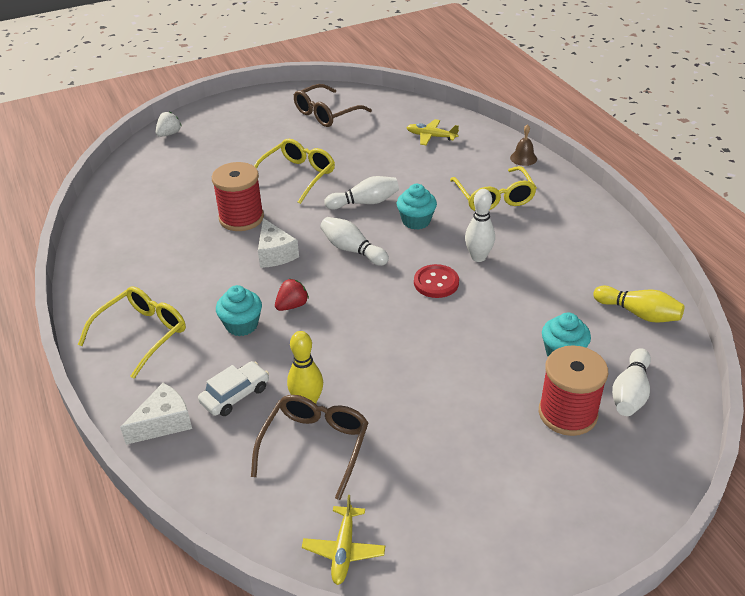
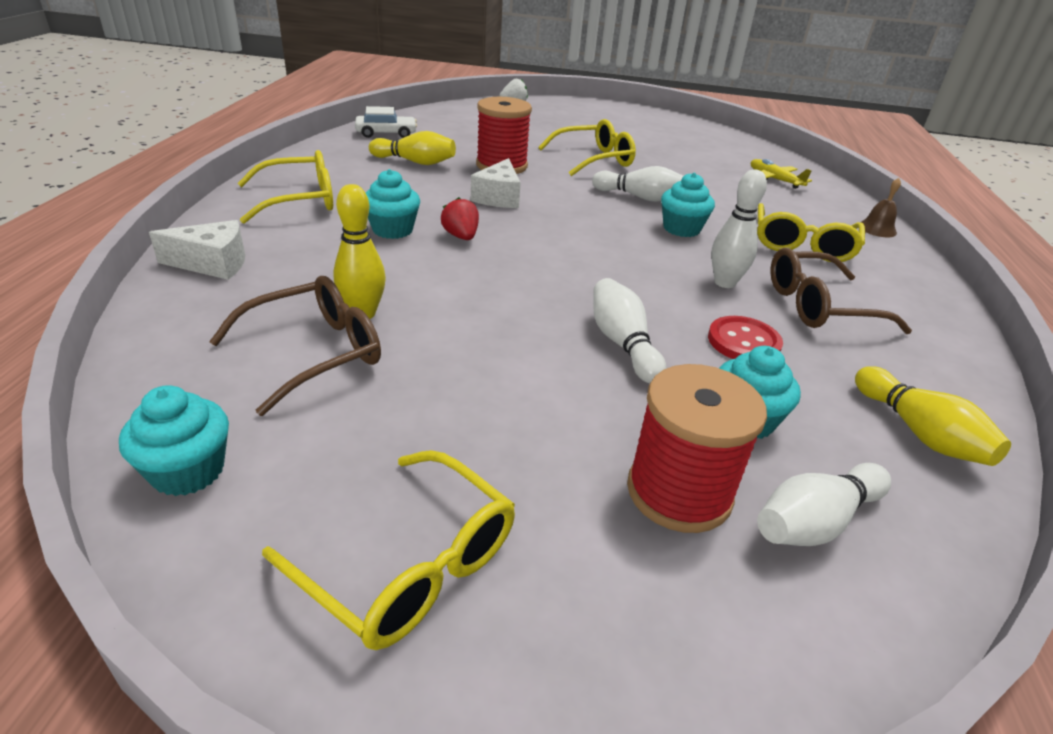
camera: 30 degrees right, 5 degrees down
white car [198,361,269,416] -> white car moved to [355,106,417,138]
red strawberry [275,279,309,311] -> red strawberry turned 105 degrees counterclockwise [441,197,479,240]
brown glasses [294,84,372,127] -> brown glasses moved to [770,248,912,334]
yellow plane [302,495,385,585] -> turquoise cupcake [119,385,229,496]
white bowling pin [320,217,389,266] -> white bowling pin moved to [593,278,666,383]
red button [414,264,459,298] -> red button moved to [708,316,783,359]
none -> yellow glasses [262,450,515,650]
none -> yellow bowling pin [369,131,456,165]

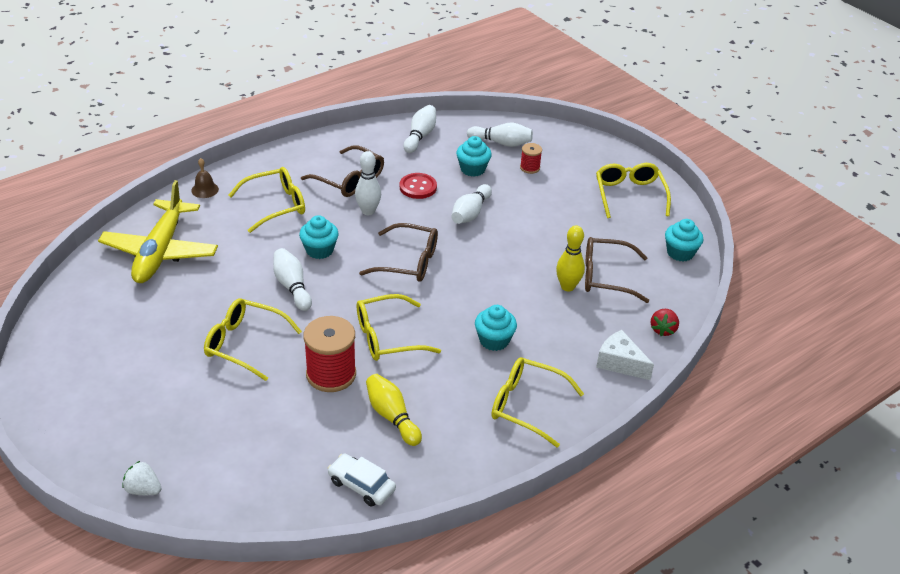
camera: 135 degrees left, 5 degrees up
red strawberry [441,197,479,240] -> red strawberry moved to [651,309,679,336]
white cheese [471,158,521,208] -> yellow glasses [357,294,441,361]
red spool [627,364,767,533] -> red spool [520,143,542,174], size x0.51
yellow plane [751,159,812,189] -> yellow plane [98,180,218,283], size x2.13
yellow bowling pin [855,366,1011,466] -> white bowling pin [403,105,436,153]
none -> brown glasses [359,223,438,282]

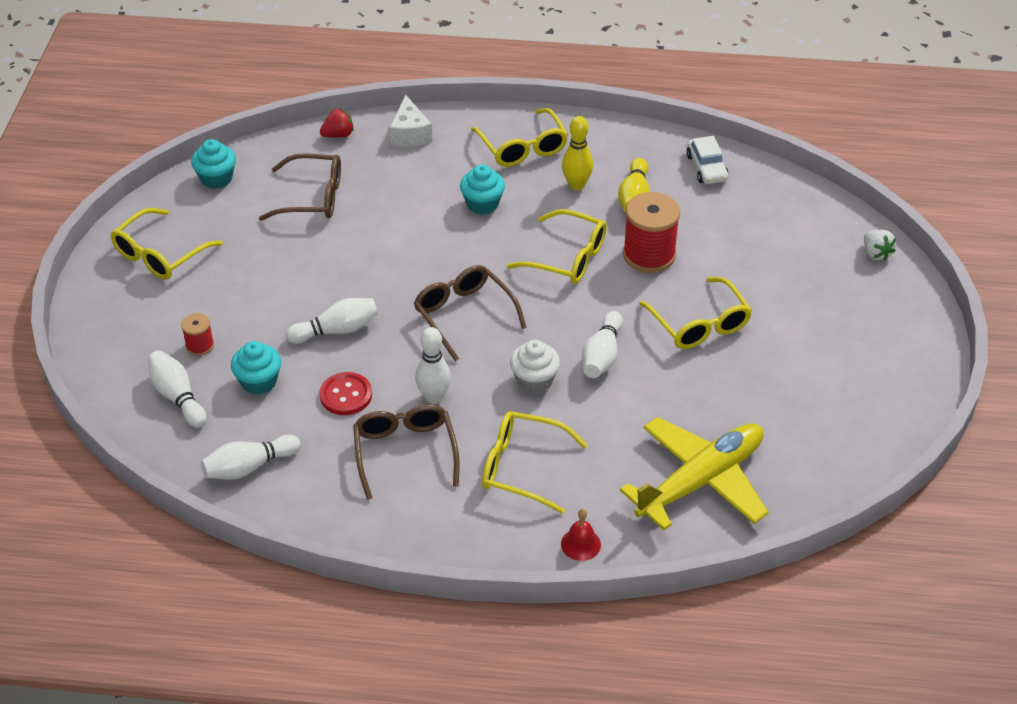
camera: 135 degrees left, 5 degrees up
brown bell [191,158,219,198] -> red bell [561,509,601,561]
turquoise cupcake [299,215,339,259] -> white cupcake [510,340,560,394]
yellow bowling pin [556,225,585,291] -> yellow bowling pin moved to [562,116,593,190]
brown glasses [585,237,649,303] -> brown glasses turned 45 degrees counterclockwise [259,153,341,221]

